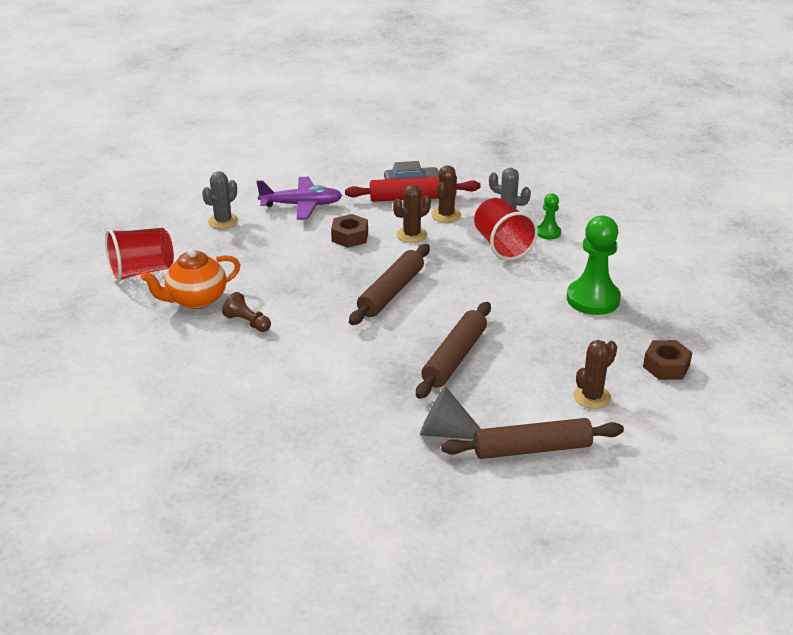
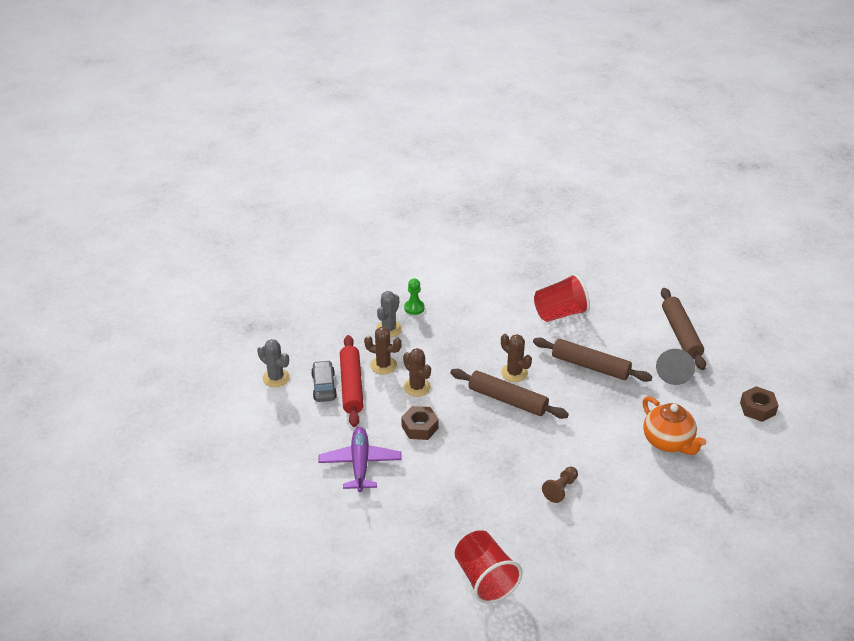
camera: 90 degrees left, 5 degrees up
orange teapot [141,248,240,309] -> orange teapot moved to [642,397,706,455]
grey cactus [202,171,238,229] -> grey cactus moved to [257,339,290,387]
red cup [474,198,538,260] -> red cup moved to [534,274,590,322]
green pawn [567,216,621,315] -> none
brown cactus [573,340,617,409] -> brown cactus moved to [501,334,532,382]
brown nut [643,340,693,380] -> brown nut moved to [740,386,779,422]

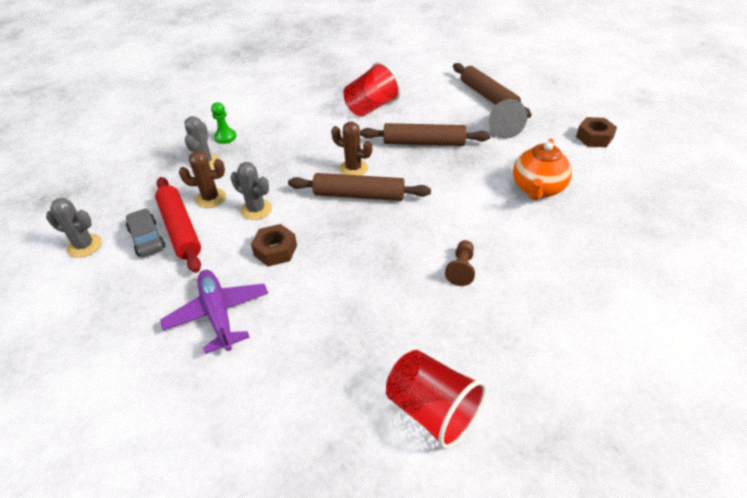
camera: 20 degrees left, 5 degrees up
brown cactus [403,348,431,397] -> grey cactus [230,162,272,220]
orange teapot [642,397,706,455] -> orange teapot turned 75 degrees clockwise [513,139,572,200]

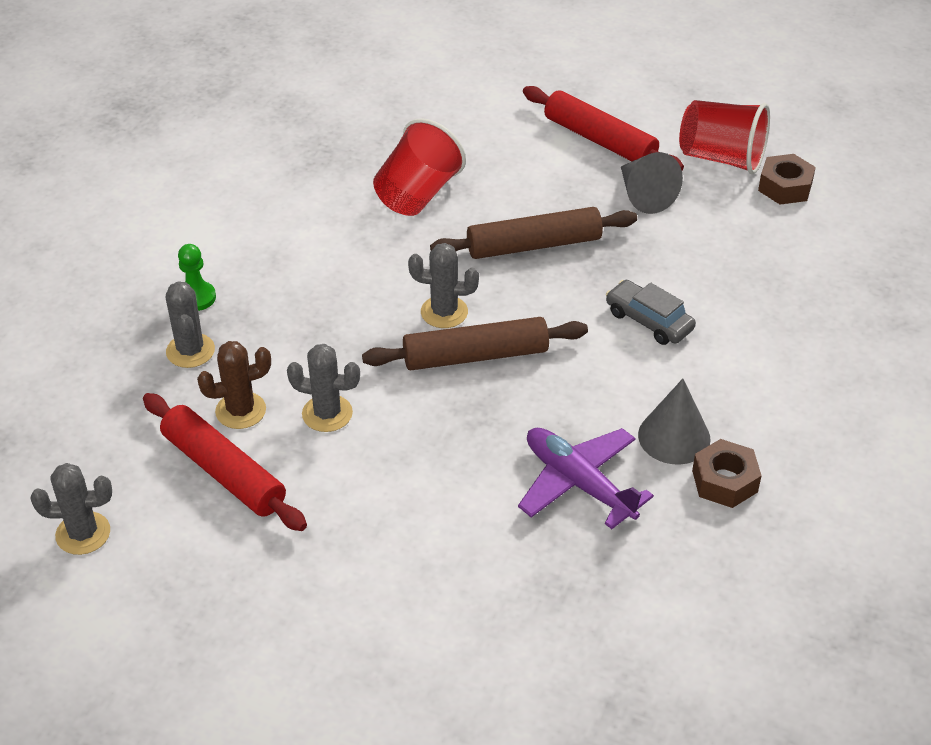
camera: 20 degrees left, 0 degrees up
grey car [126,208,165,257] -> grey car moved to [606,280,696,345]
purple plane [160,270,268,354] -> purple plane moved to [518,428,654,529]
brown nut [251,224,297,267] -> brown nut moved to [692,439,762,508]
brown cactus [331,122,372,176] -> grey cactus [408,243,479,328]
red cup [386,350,486,449] -> red cup moved to [679,100,770,174]
brown pawn [445,240,475,286] -> grey cone [638,379,711,465]
brown rolling pin [453,63,532,118] -> red rolling pin [523,86,684,170]
orange teapot [513,139,572,200] -> none

